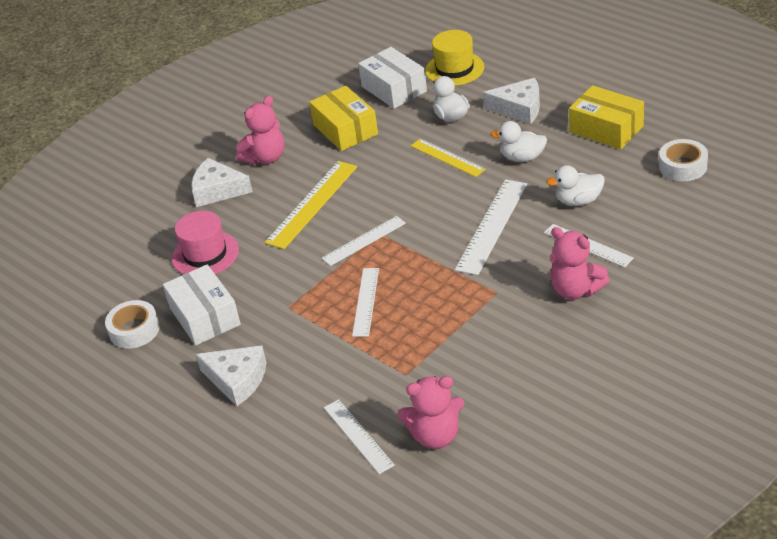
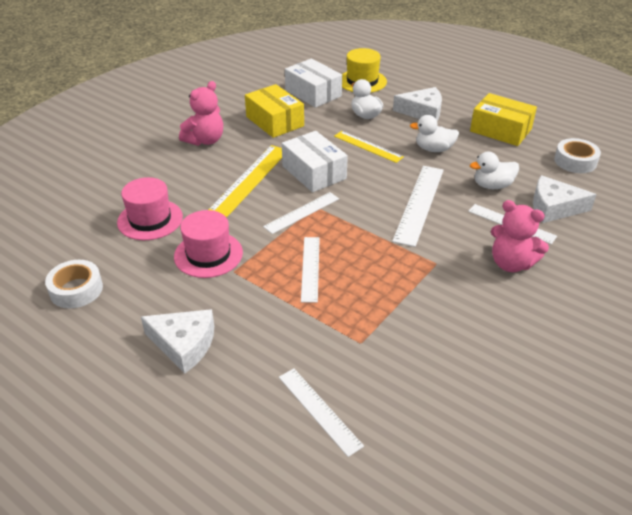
camera: 10 degrees left, 0 degrees up
white box [163,264,241,346] -> white box moved to [282,131,348,192]
white cheese [191,158,253,207] -> white cheese moved to [533,175,597,223]
pink teddy bear [398,376,465,449] -> none
none -> pink hat [174,210,243,278]

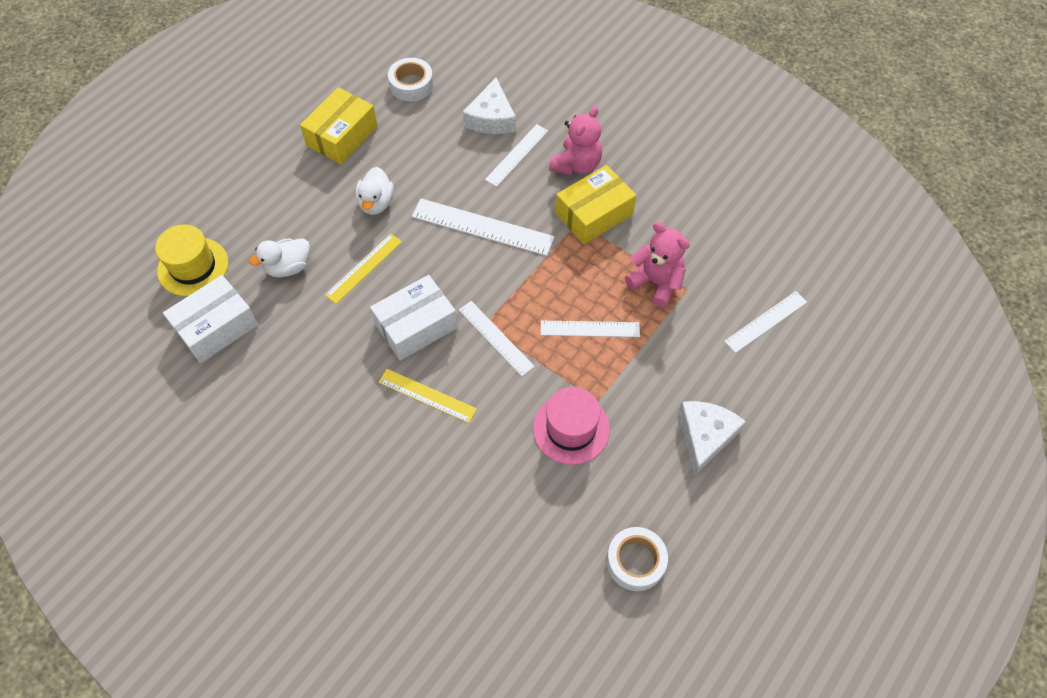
camera: 90 degrees left, 20 degrees up
pink hat [117,177,183,240] -> none
pink teddy bear [179,81,223,146] -> pink teddy bear moved to [625,222,690,308]
yellow ruler [208,145,282,218] -> yellow ruler [378,369,477,423], size x0.65
yellow box [245,84,304,138] -> yellow box moved to [556,165,636,244]
white cheese [393,87,442,121] -> none
white duck [470,152,519,189] -> none

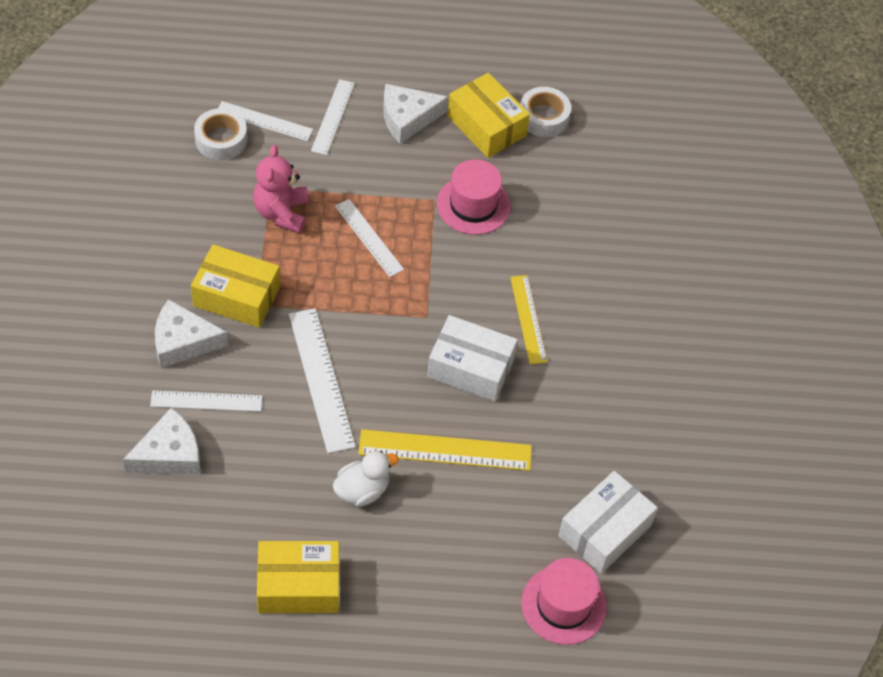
camera: 130 degrees left, 5 degrees down
yellow hat [155,225,228,296] -> pink hat [521,558,607,645]
white box [163,275,258,363] -> white box turned 60 degrees counterclockwise [558,471,658,574]
white duck [249,238,310,277] -> none
yellow ruler [325,234,402,304] -> yellow ruler [358,429,532,471], size x1.55
white tape [388,58,434,101] -> white tape moved to [194,108,247,160]
white ruler [459,301,535,376] -> white ruler moved to [311,79,355,155]
pink teddy bear [549,106,602,176] -> white cheese [155,299,228,368]
none -> yellow box [447,73,530,158]

